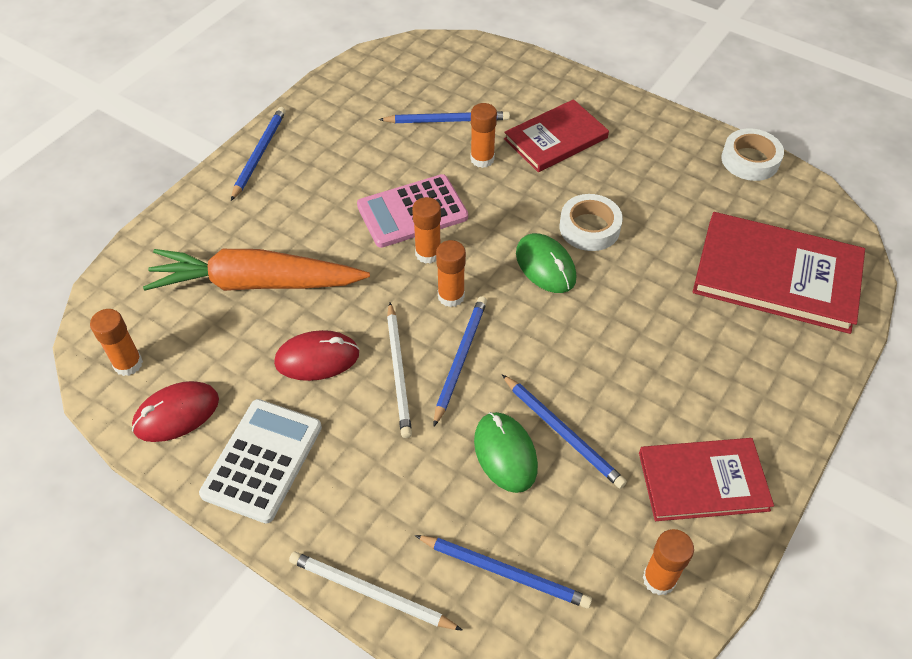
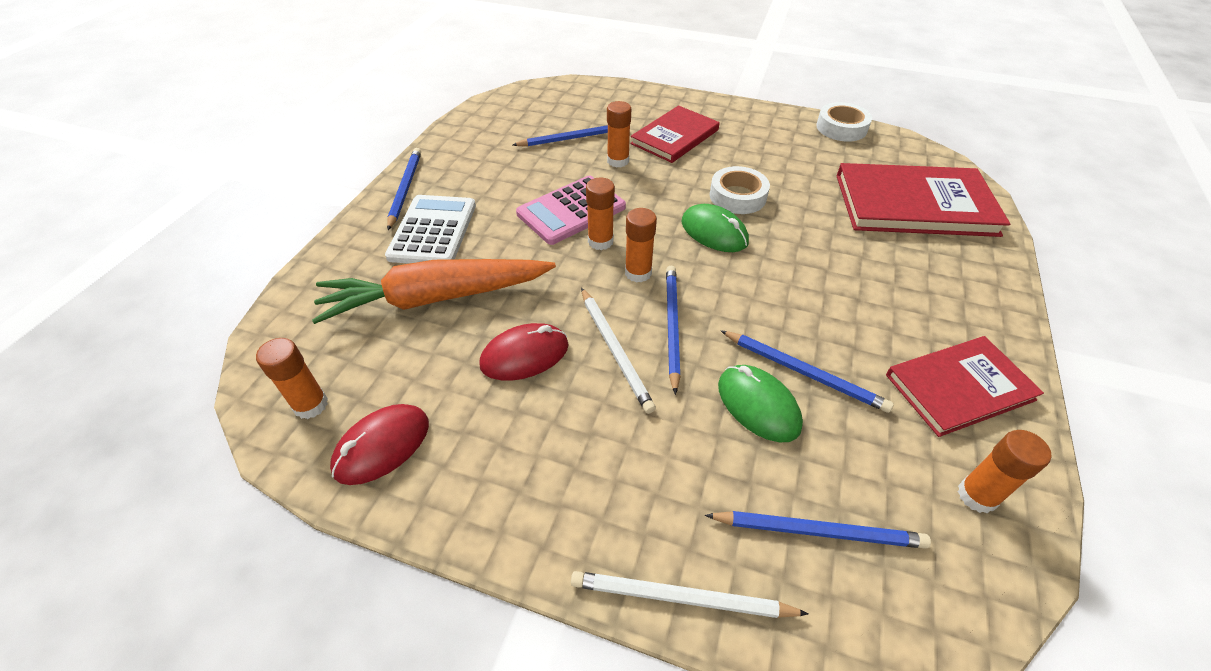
camera: 15 degrees left, 5 degrees down
white calculator [199,399,322,524] -> white calculator moved to [385,195,476,264]

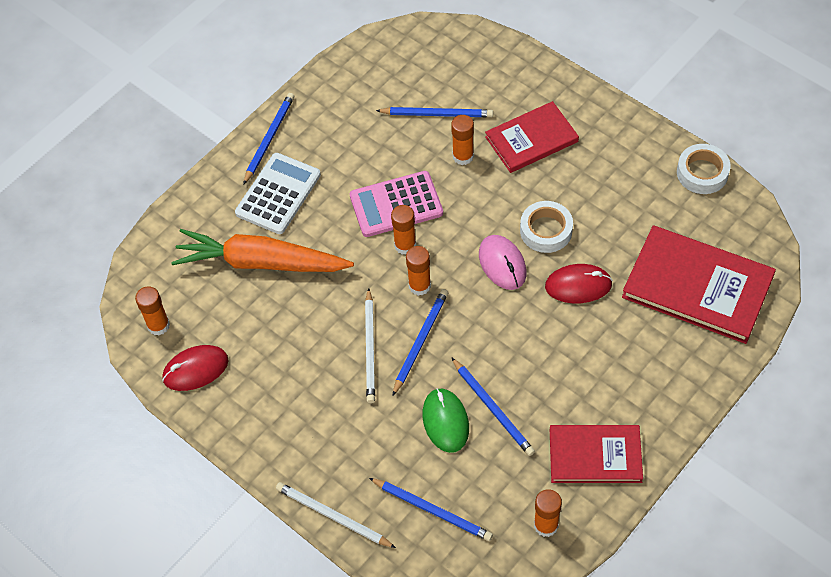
camera: 25 degrees right, 10 degrees up
red mouse [479,323,569,381] -> red mouse moved to [545,264,613,303]
green mouse [681,204,749,252] -> pink mouse [479,235,527,290]

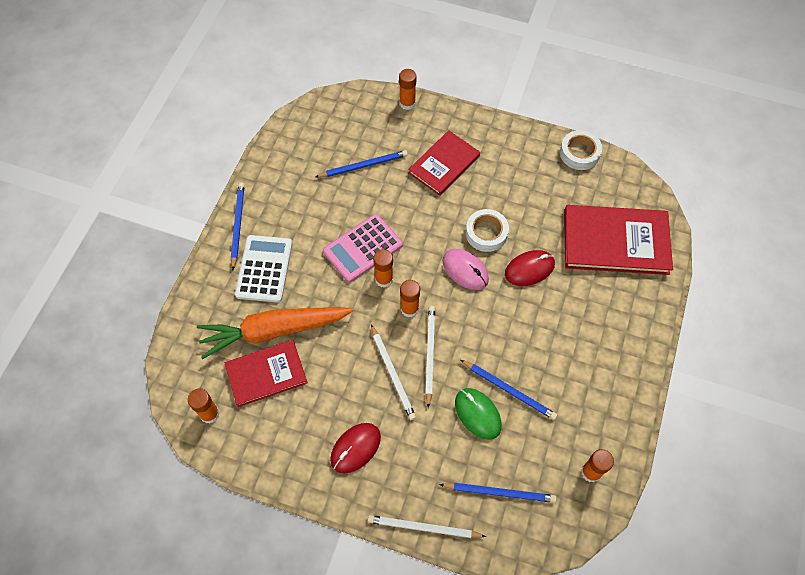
camera: 25 degrees left, 5 degrees up
red mouse [162,345,229,391] -> red mouse moved to [330,423,381,474]
blue pencil [392,289,448,396] -> white pencil [425,306,435,408]
orange glue stick [451,115,474,165] -> orange glue stick moved to [399,69,416,110]
red book [550,425,643,483] -> red book moved to [225,340,308,407]

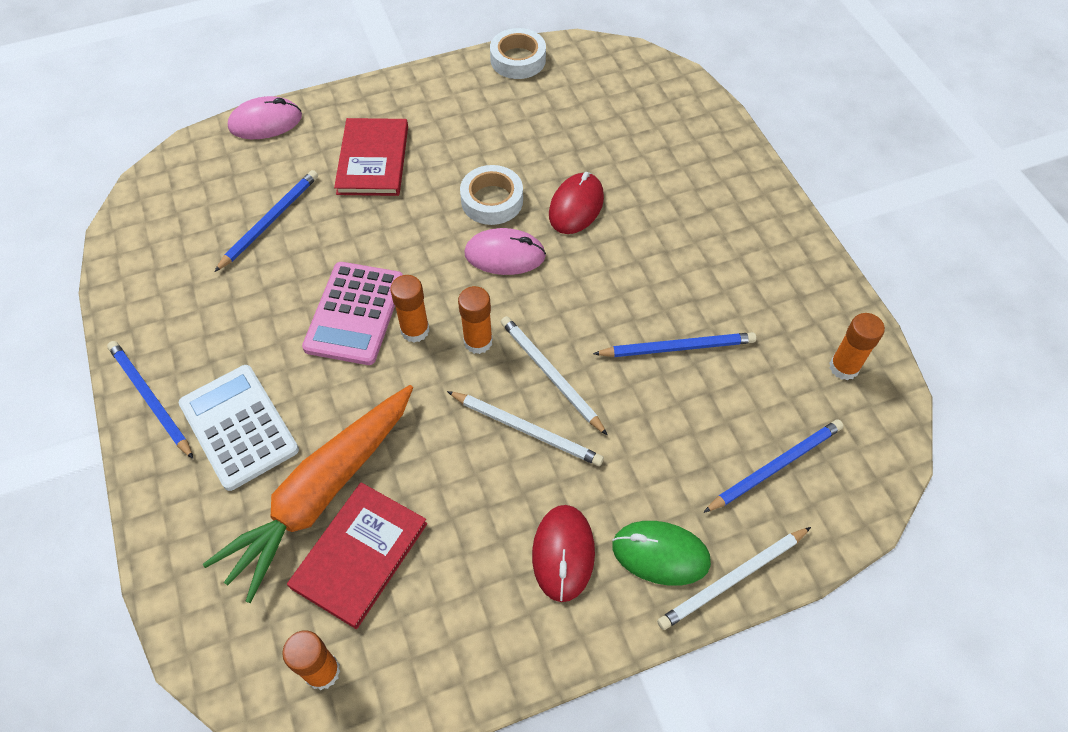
camera: 40 degrees left, 5 degrees down
orange glue stick [399,69,416,110] -> pink mouse [228,96,302,139]
green mouse [455,388,502,440] -> green mouse moved to [612,521,711,586]
red book [564,205,673,275] -> none

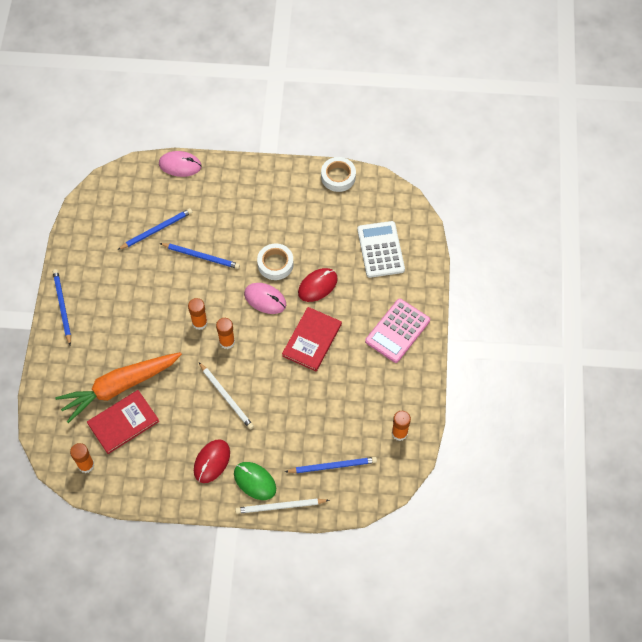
camera: 25 degrees right, 5 degrees up
white calculator [179,365,299,491] -> white calculator moved to [357,221,405,278]
pink calculator [302,262,403,365] -> pink calculator moved to [365,299,430,363]
red book [334,118,408,196] -> red book moved to [282,307,342,371]
white pencil [501,316,608,436] -> none
blue pencil [593,332,756,357] -> blue pencil moved to [159,243,240,269]

